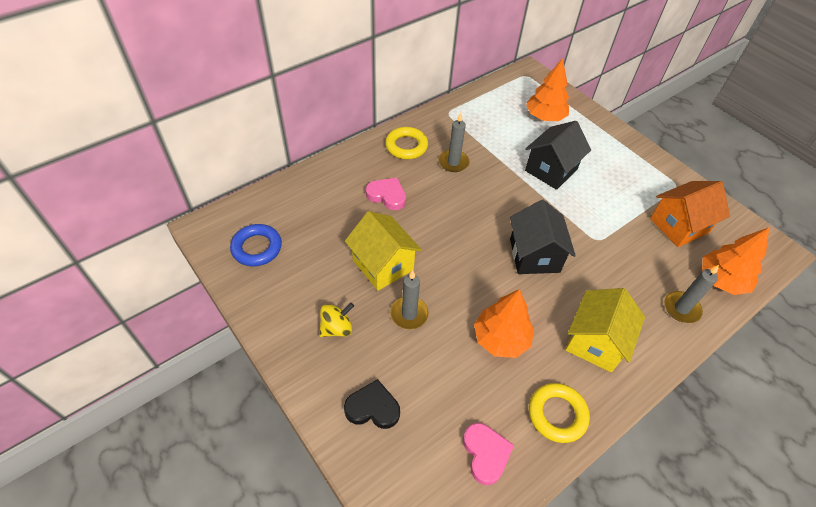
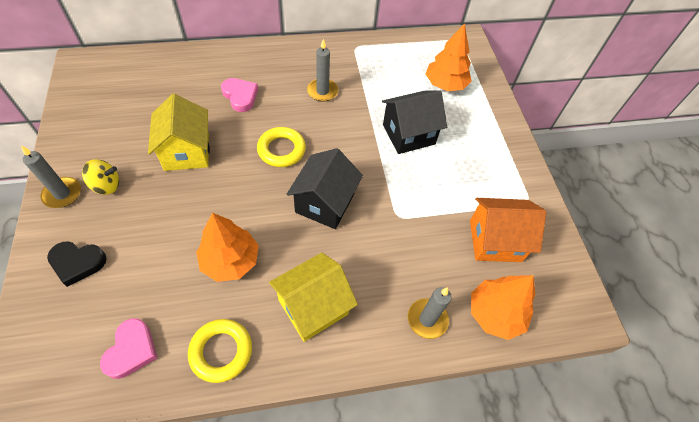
camera: 25 degrees right, 5 degrees up
blue ring [230,224,282,266] -> none
black heart [344,379,400,429] -> black heart turned 150 degrees clockwise [47,241,107,287]
yellow ring [385,127,428,159] -> yellow ring moved to [257,127,306,167]
grey candle [390,270,429,329] -> grey candle moved to [21,146,81,208]

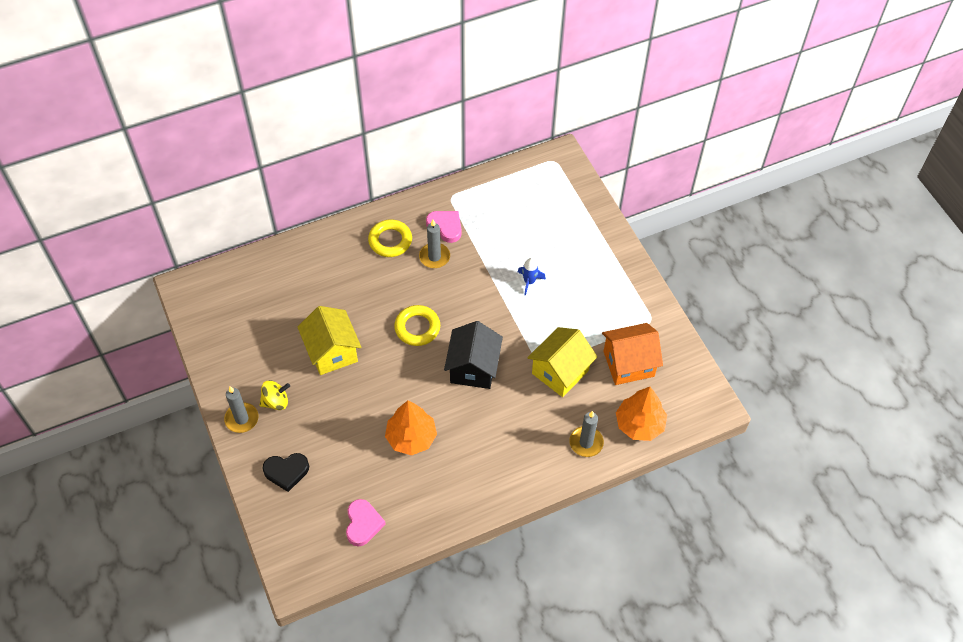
camera: 10 degrees left, 0 degrees up
yellow ring [188,319,252,383] -> yellow ring moved to [368,219,412,257]
pink heart [221,78,258,112] -> pink heart moved to [426,211,461,243]
yellow house [269,253,358,342] -> yellow house moved to [527,327,597,397]
black house [382,90,447,154] -> blue rocket [518,258,546,296]
orange tree [426,24,472,91] -> none

